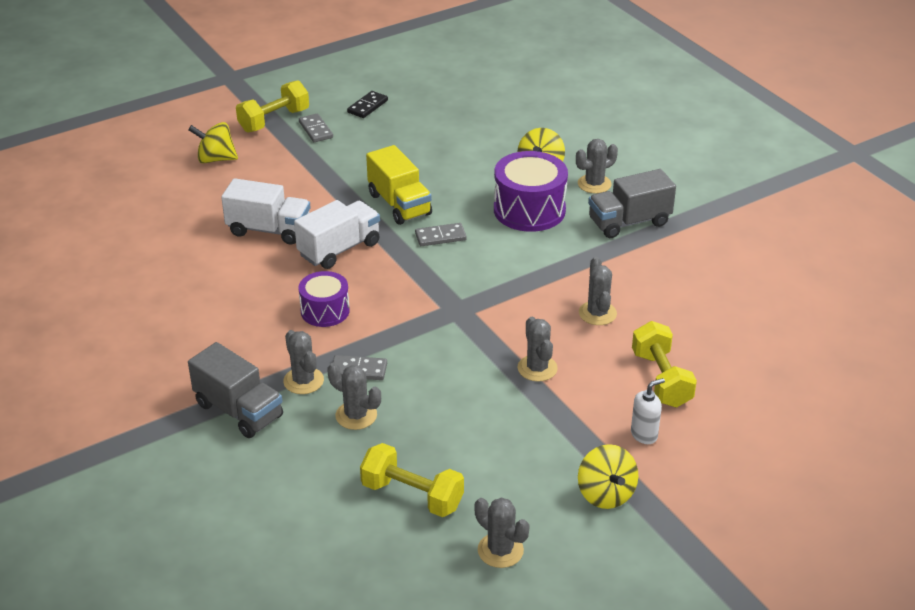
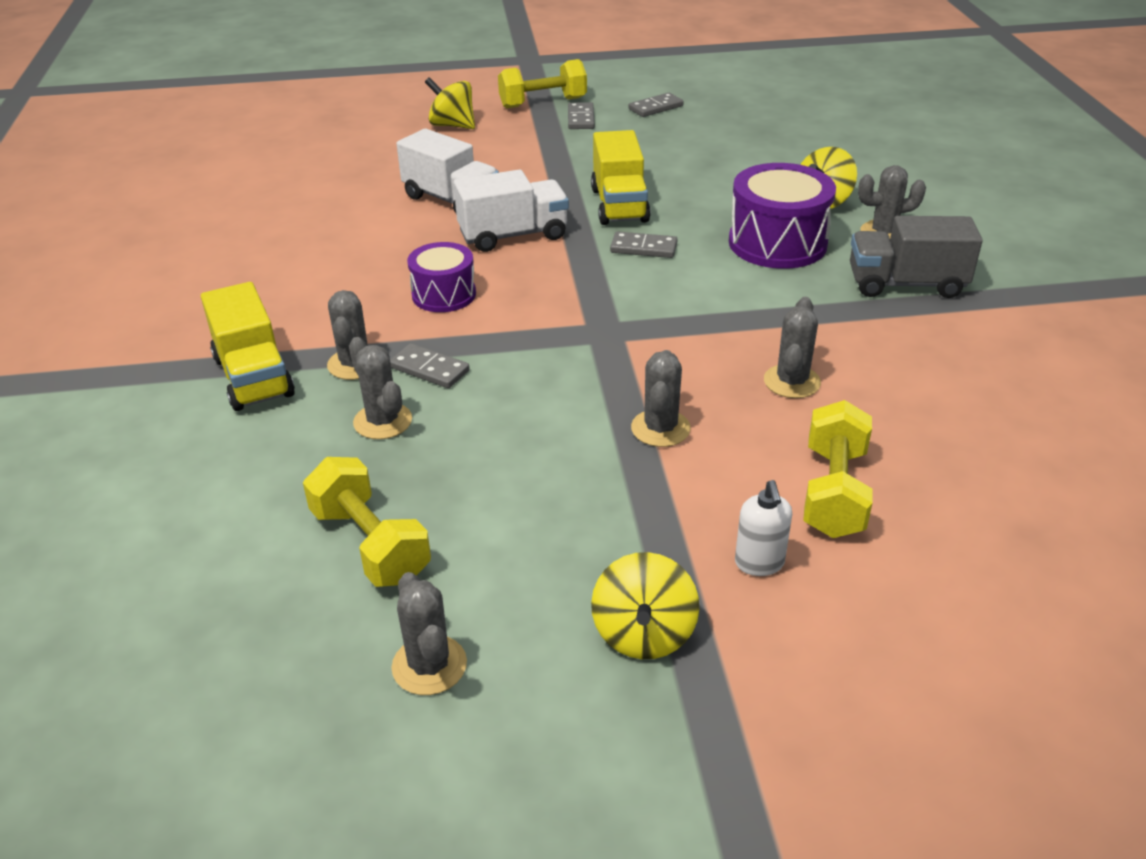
camera: 25 degrees right, 0 degrees up
grey truck [188,342,283,438] -> yellow truck [201,282,295,411]
black domino [347,91,388,118] -> grey domino [629,93,684,117]
white soap dispenser [631,378,665,444] -> white soap dispenser turned 90 degrees clockwise [735,480,792,576]

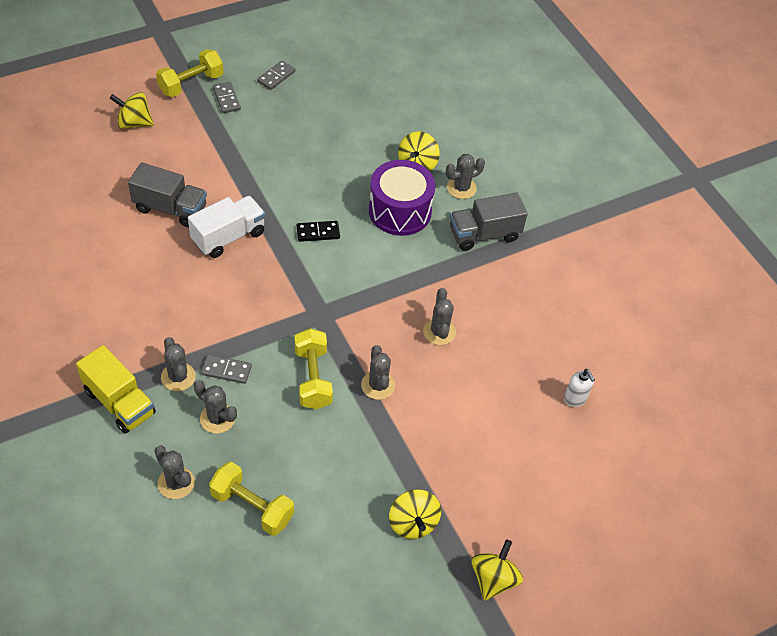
camera: 25 degrees left, 15 degrees up
grey cactus [391,572,467,695] -> grey cactus moved to [154,446,195,499]
white truck [396,129,499,213] -> grey truck [128,162,207,227]
purple drum [407,242,476,312] -> none
yellow truck [591,130,651,225] -> none
grey domino [610,231,677,258] -> black domino [296,221,340,242]
white soap dispenser [735,480,792,576] -> white soap dispenser moved to [564,369,595,407]
yellow dumbbell [803,400,873,538] -> yellow dumbbell moved to [295,328,333,409]
none -> yellow spinning top [471,539,523,601]

